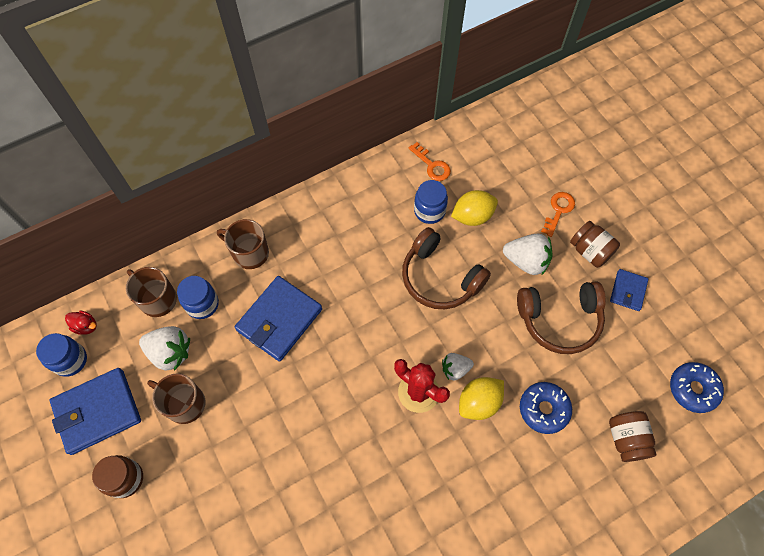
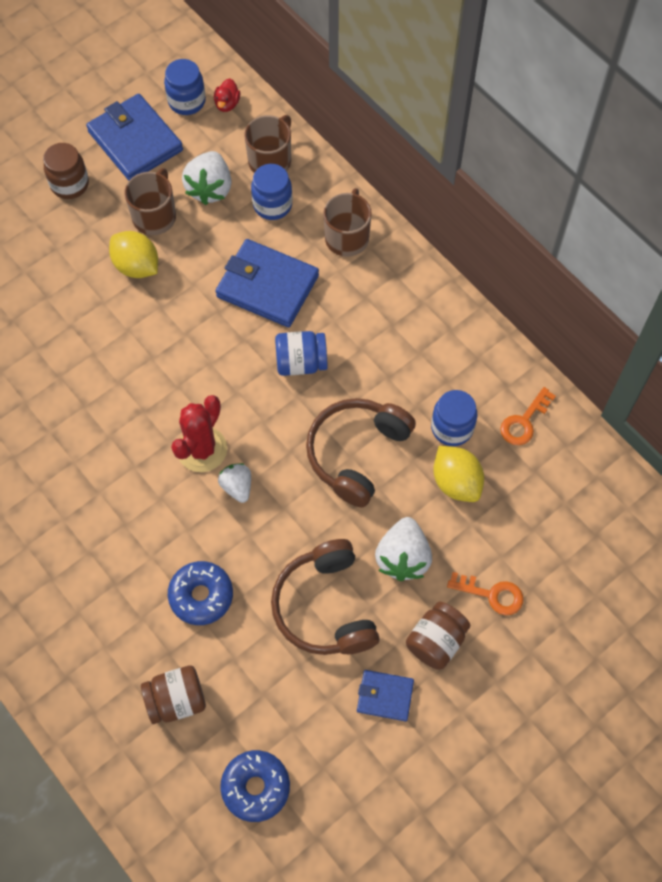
camera: 80 degrees right, 0 degrees up
yellow lemon [459,377,504,420] -> yellow lemon moved to [109,231,158,278]
none -> blue jar [275,331,328,376]

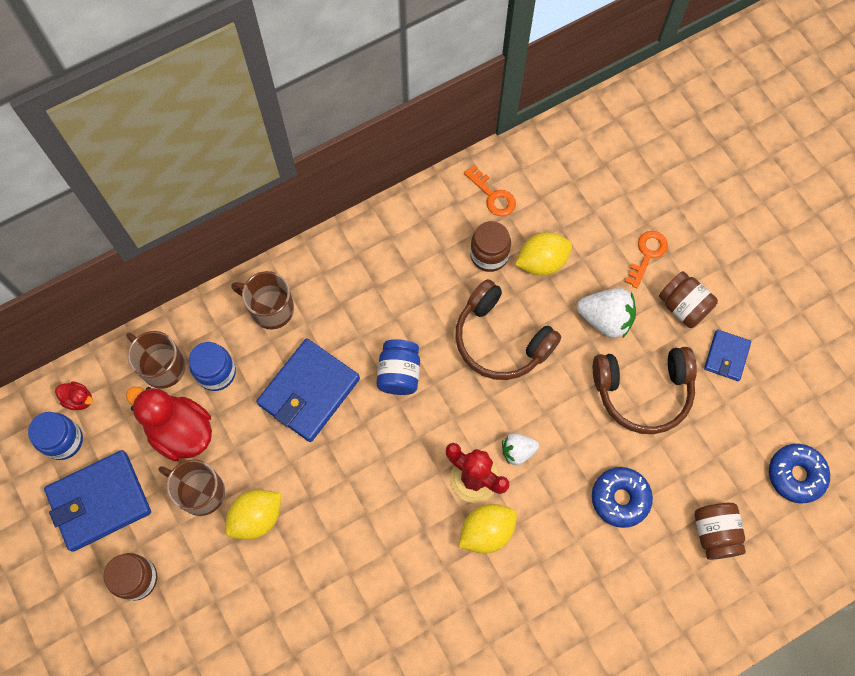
camera: 80 degrees left, 5 degrees up
white strawberry [182,151,232,205] -> red duck [126,387,212,461]
blue jar [431,390,477,446] -> brown jar [470,221,511,272]
none -> yellow lemon [458,504,517,554]

